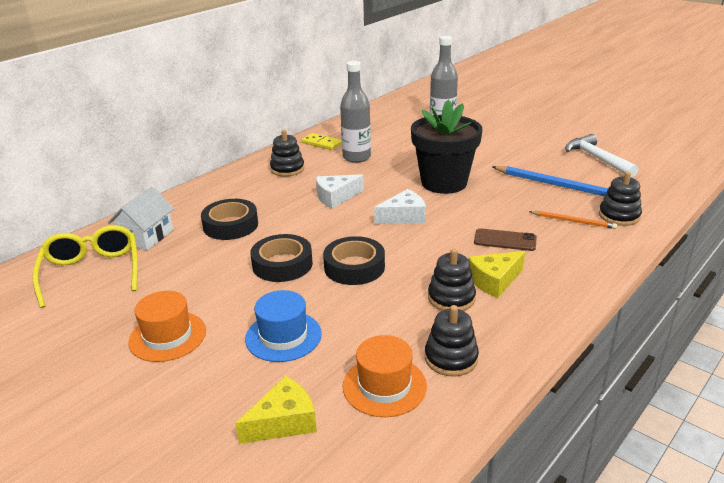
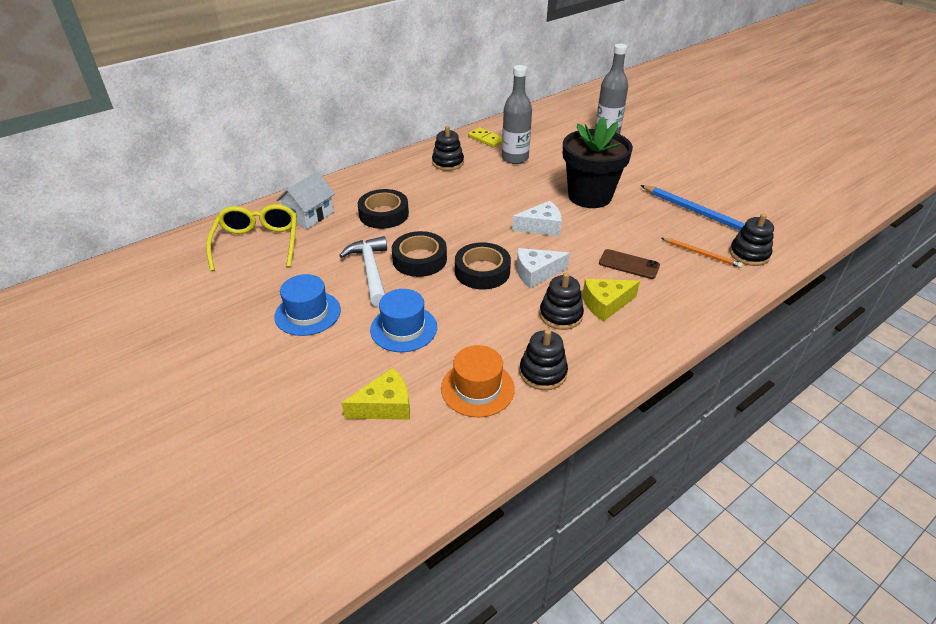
camera: 10 degrees right, 10 degrees up
orange hat [128,291,206,362] -> blue hat [274,274,341,336]
white cheese [316,174,364,209] -> white cheese moved to [517,248,570,288]
white hammer [565,134,639,177] -> white hammer moved to [339,236,387,306]

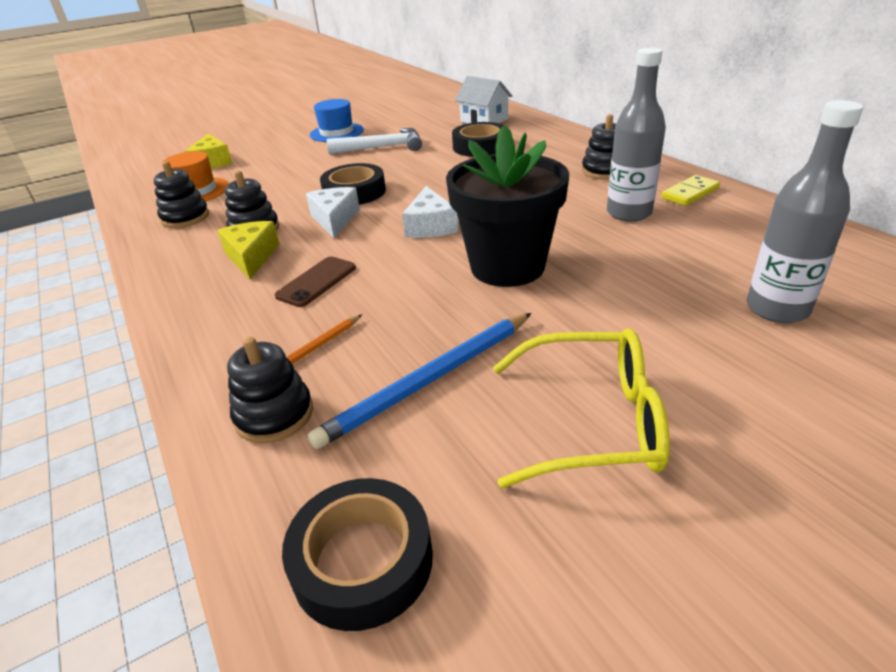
camera: 100 degrees right, 5 degrees down
yellow glasses [206,204,297,271] -> yellow glasses moved to [493,328,670,488]
blue hat [370,289,437,352] -> none
black tape [392,231,447,277] -> black tape moved to [282,478,433,631]

